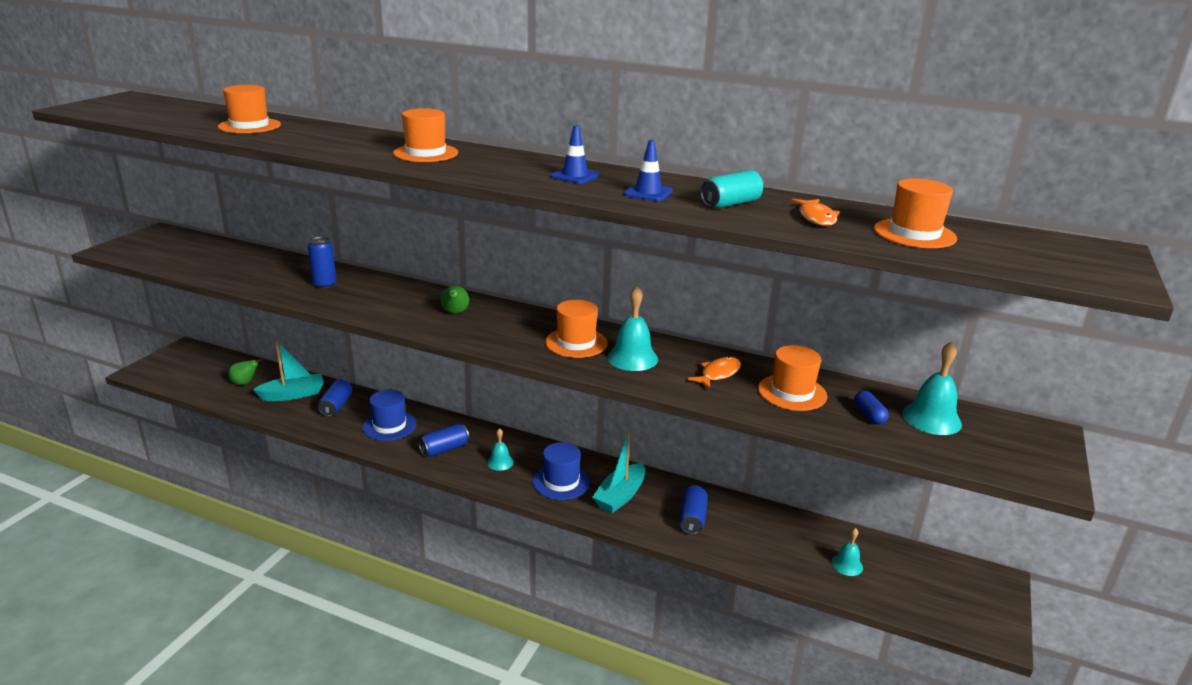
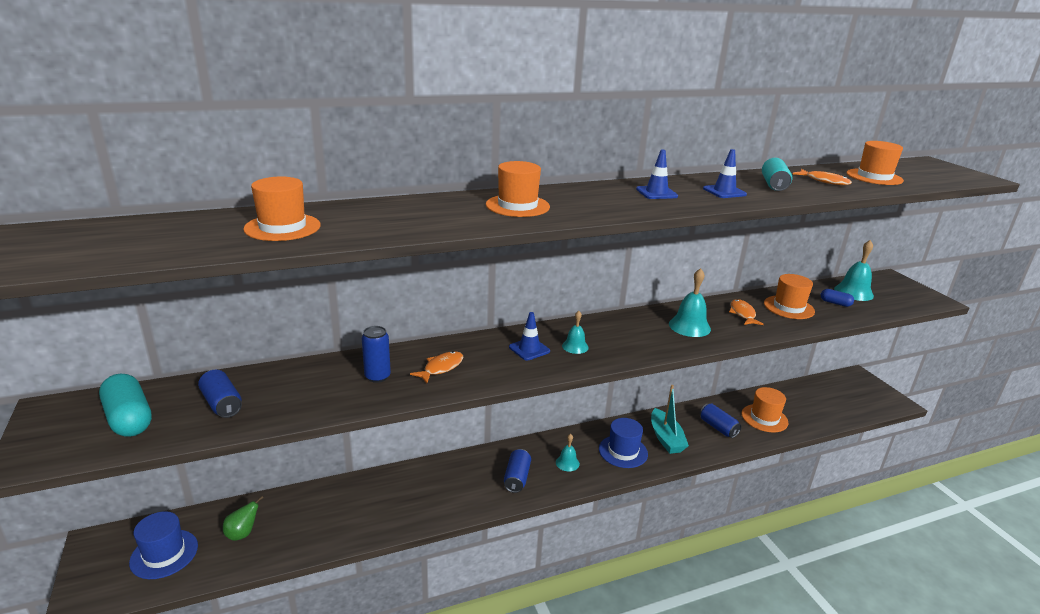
camera: 45 degrees left, 0 degrees up
turquoise boat [253,340,324,401] -> none
blue can [318,379,352,417] -> blue can moved to [198,370,242,418]
blue hat [363,390,417,441] -> blue hat moved to [129,511,198,579]
green pear [441,286,469,314] -> blue traffic cone [509,312,550,360]
orange hat [545,300,608,358] -> orange hat moved to [742,387,788,432]
turquoise bell [832,528,863,576] -> turquoise bell moved to [562,311,589,354]
none -> turquoise capsule [99,374,152,437]
none -> orange fish [410,351,463,383]

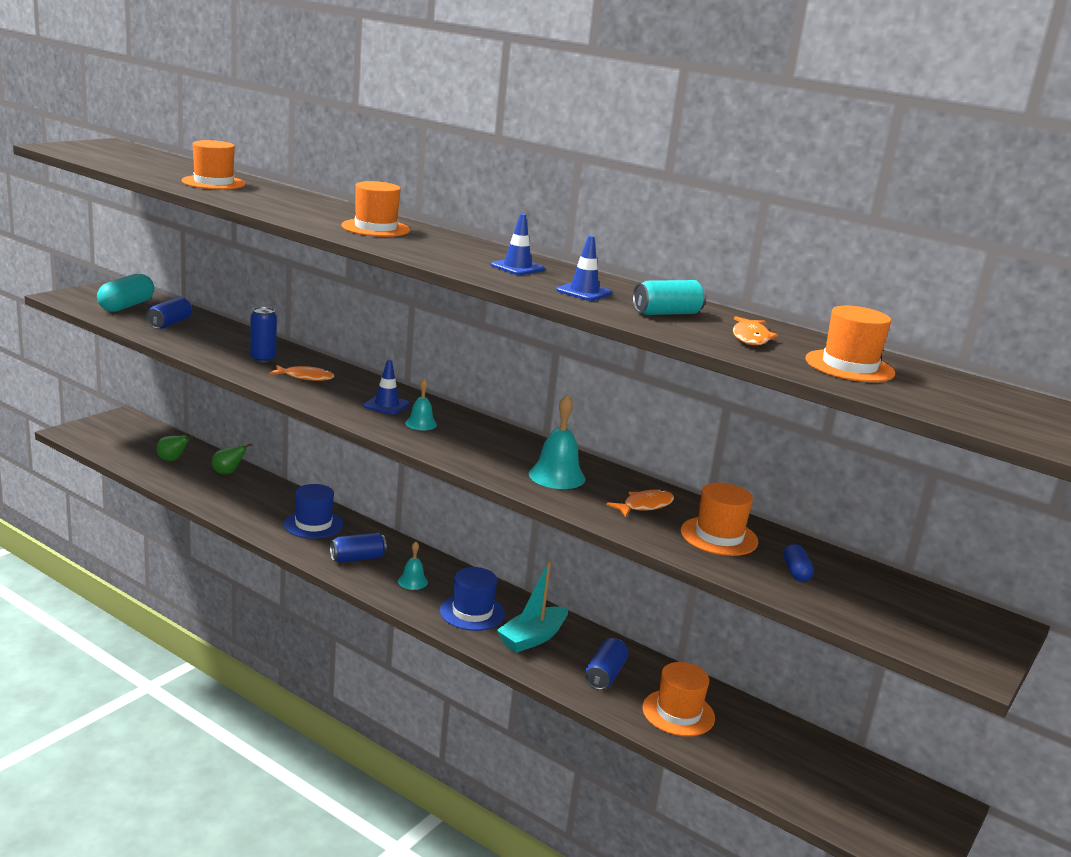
camera: 55 degrees right, 5 degrees down
blue hat [129,511,198,579] -> blue hat moved to [284,484,343,539]
turquoise bell [834,240,874,301] -> none
none -> green pear [212,443,253,474]

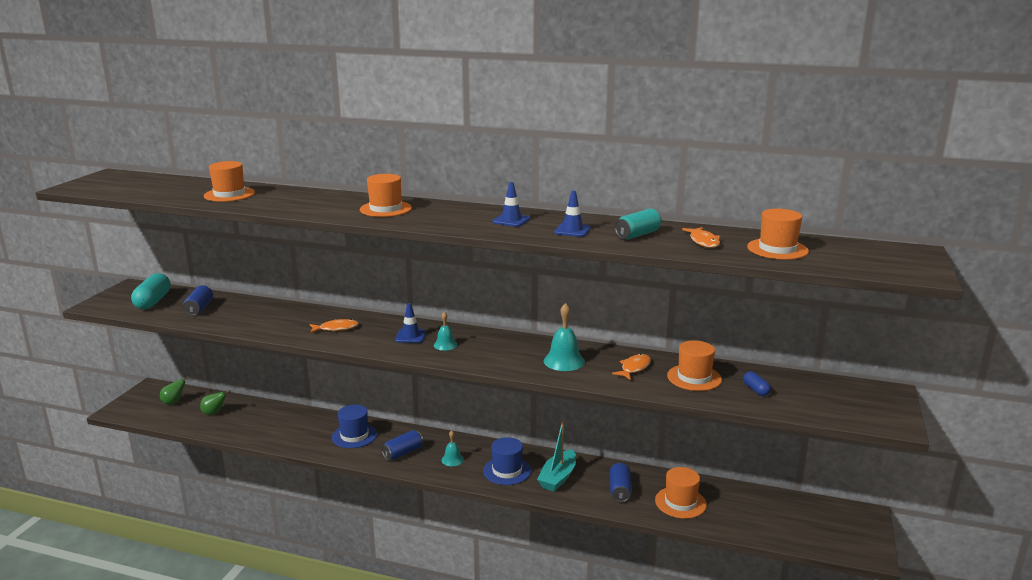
camera: 15 degrees left, 0 degrees up
green pear [212,443,253,474] -> green pear moved to [160,376,189,405]
blue can [250,307,277,363] -> none

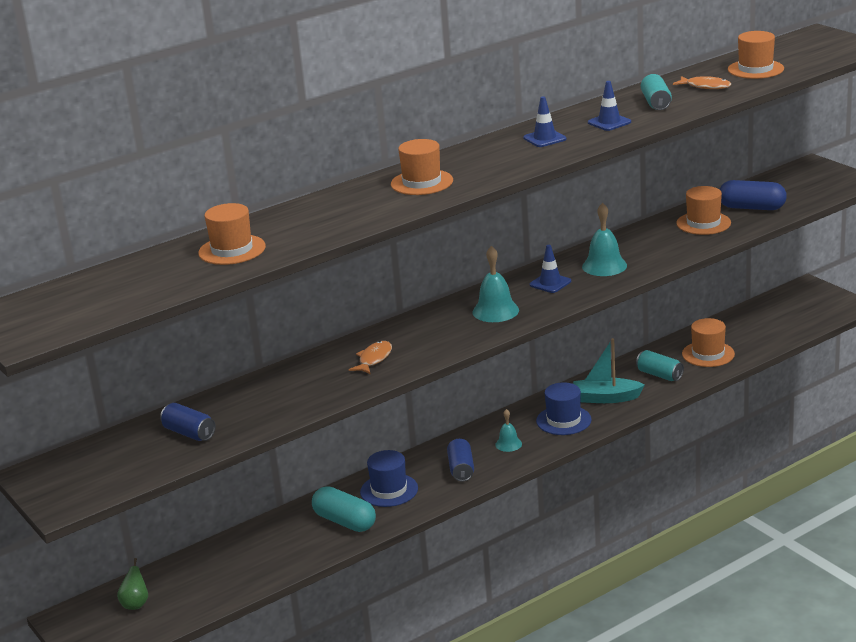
camera: 50 degrees left, 5 degrees up
turquoise capsule [131,273,171,309] -> turquoise capsule moved to [312,486,376,532]
green pear [200,390,231,415] -> none
blue traffic cone [395,303,426,343] -> blue traffic cone moved to [529,245,571,293]
turquoise bell [434,312,457,351] -> turquoise bell [472,246,519,322], size x1.67
turquoise boat [537,421,576,492] -> turquoise boat turned 120 degrees clockwise [573,338,645,403]
blue can [610,463,632,502] -> turquoise can [636,350,684,381]
orange fish [612,354,651,380] -> none
blue capsule [743,371,771,396] -> blue capsule [719,180,787,210], size x1.93

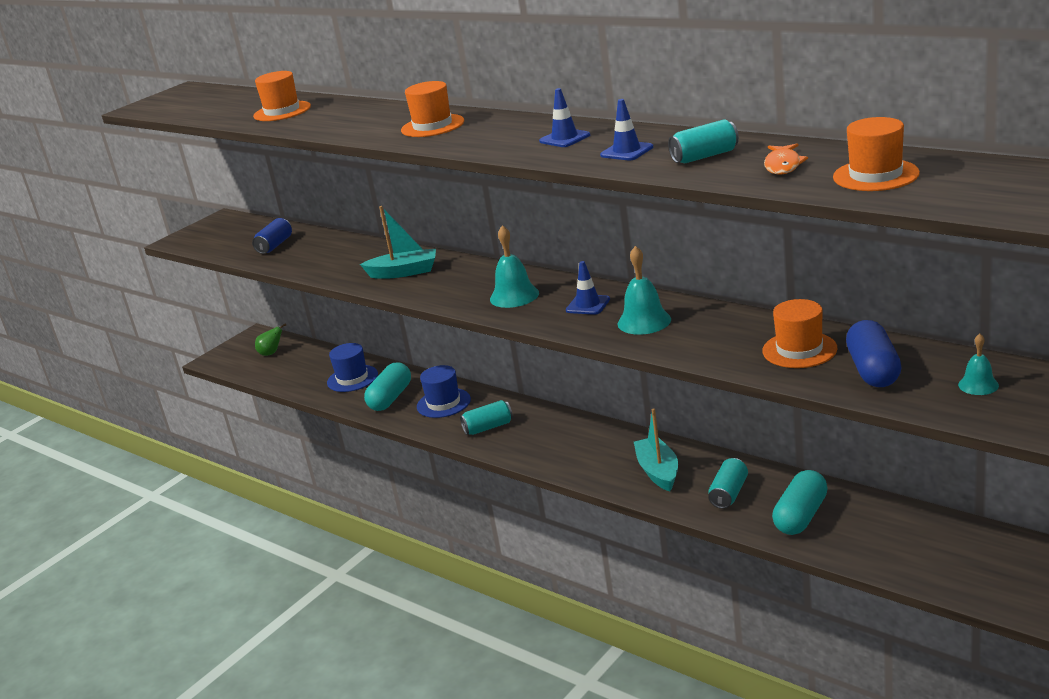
camera: 75 degrees right, 0 degrees up
orange fish [349,341,392,374] -> turquoise boat [360,206,436,279]
blue can [447,439,474,482] -> turquoise can [460,400,513,435]
turquoise bell [495,409,522,452] -> turquoise bell moved to [958,334,999,395]
blue hat [536,382,592,435] -> blue hat moved to [327,343,378,392]
orange hat [682,318,735,367] -> turquoise capsule [772,470,828,535]

